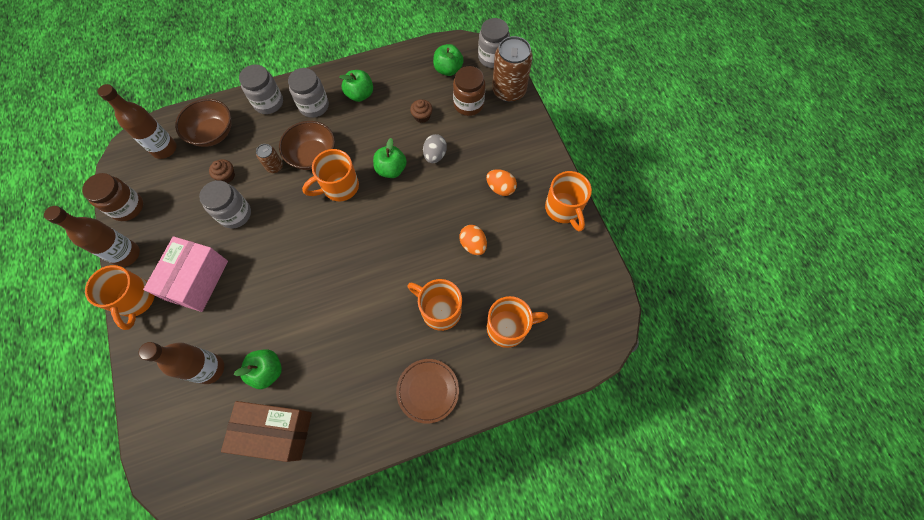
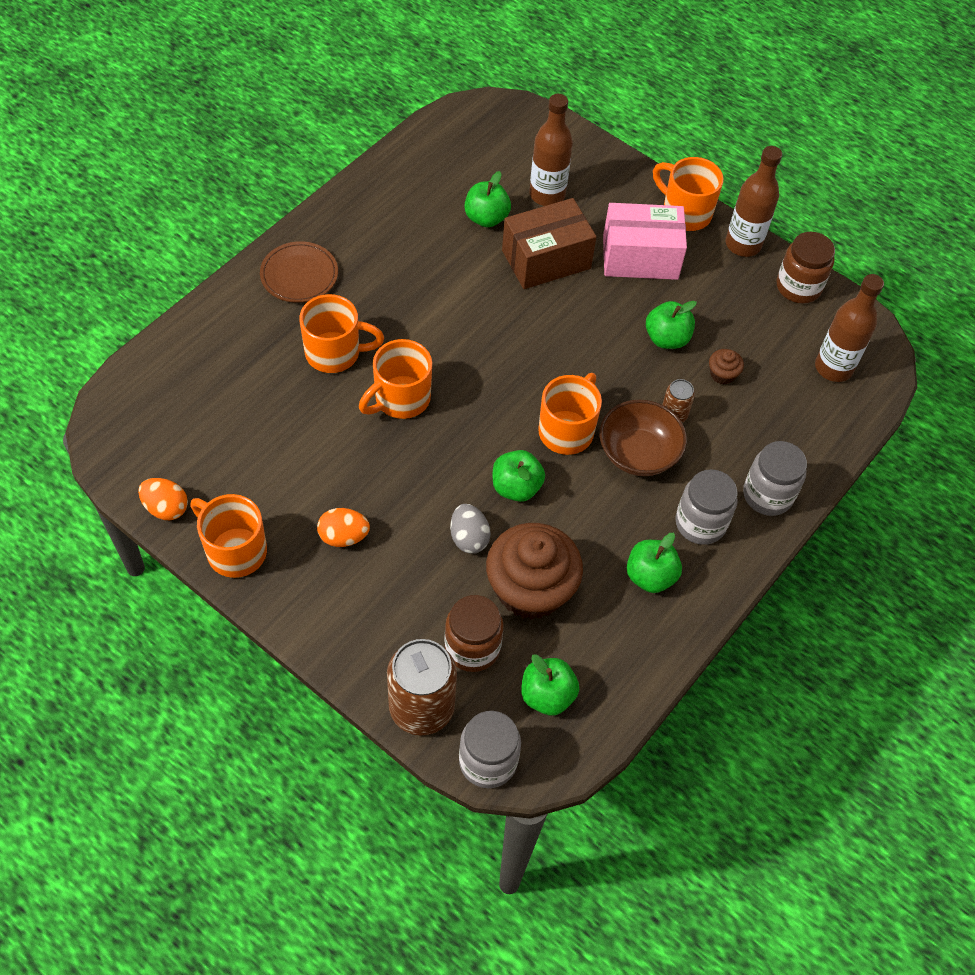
camera: 145 degrees right, 10 degrees down
pink box [143,236,228,312] -> pink box turned 75 degrees counterclockwise [603,203,687,280]
brown bowl [175,99,231,147] -> none
grey jar [199,180,251,229] -> green apple [646,301,697,349]
brown box [221,401,312,462] -> brown box moved to [502,198,597,289]
brown cupcake [410,99,432,123] -> brown cupcake [486,523,583,620], size x2.44
orange egg [459,225,487,255] -> orange egg moved to [138,478,188,520]
orange mug [487,296,548,348] -> orange mug moved to [359,339,432,419]

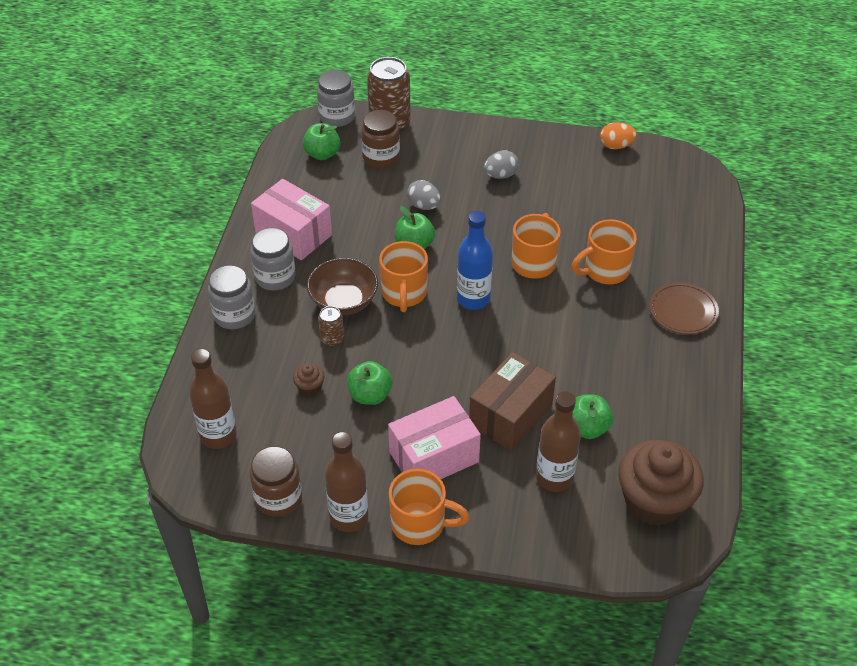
camera: 155 degrees right, 10 degrees down
orange mug [190,494,267,578] -> none
orange egg [317,508,370,547] -> grey egg [484,150,519,179]
brown cupcake [486,523,583,620] -> brown cupcake moved to [618,440,704,526]
green apple [627,533,682,593] -> pink box [251,179,332,260]
none -> blue bottle [457,211,493,310]

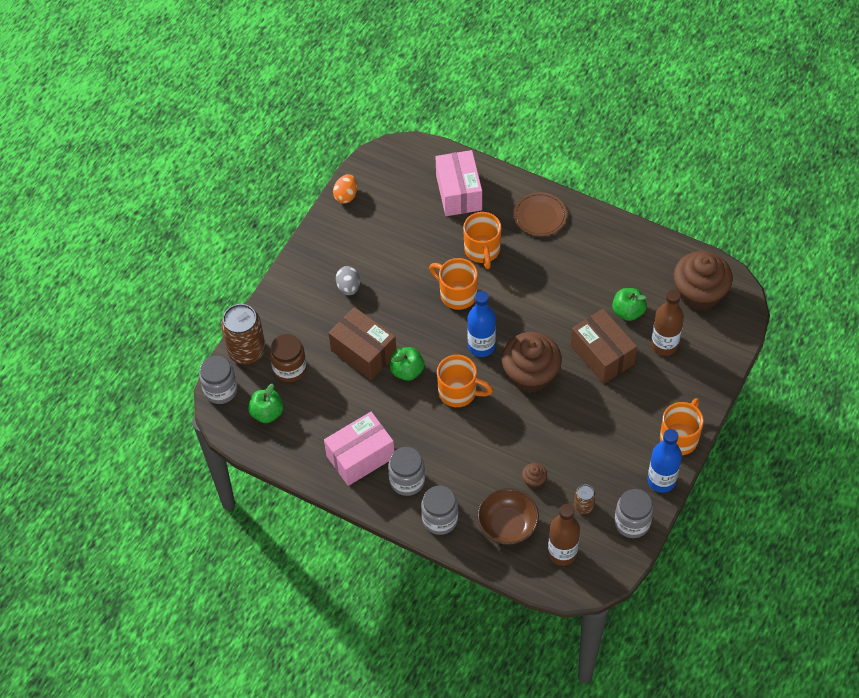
camera: 70 degrees left, 10 degrees up
brown jar [250,446,302,517] -> grey jar [615,489,653,538]
brown bowl [307,258,378,315] -> brown bowl moved to [477,488,539,545]
brown can [318,306,344,347] -> brown can moved to [574,484,595,514]
brown bottle [325,432,368,532] -> blue bottle [648,429,682,493]
green apple [347,361,392,405] -> none
pink box [388,396,481,479] -> pink box moved to [436,150,482,216]
grey egg [407,180,441,210] -> brown box [328,307,396,380]
none -> brown cupcake [502,332,562,393]

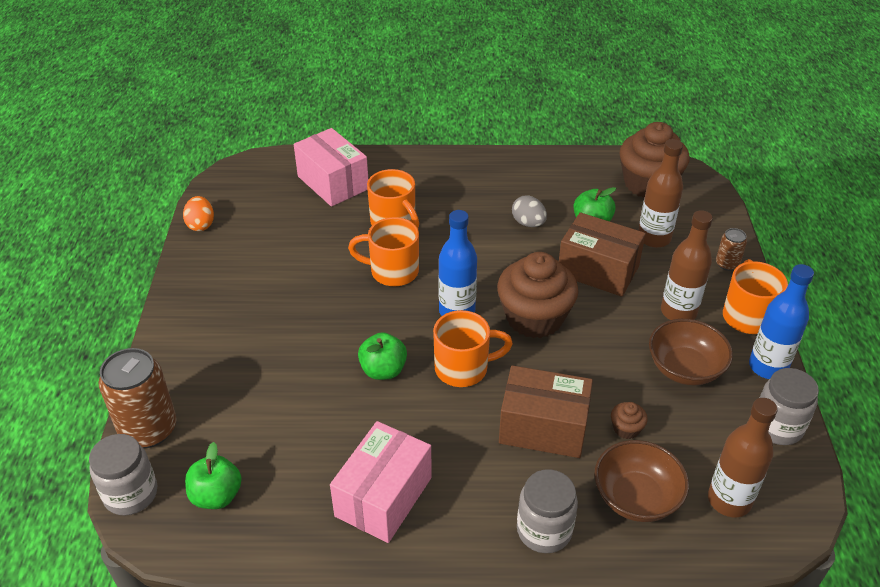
camera: 30 degrees left, 15 degrees down
brown jar [270,334,307,382] -> none
brown box [328,307,396,380] -> brown box moved to [499,365,593,458]
grey egg [336,266,360,295] -> grey egg moved to [512,195,547,227]
grey jar [388,447,425,496] -> none
brown plate [514,192,567,236] -> none
brown can [574,484,595,514] -> brown can moved to [716,228,747,271]
none -> brown bowl [649,319,733,385]
none -> brown bottle [661,210,713,320]

